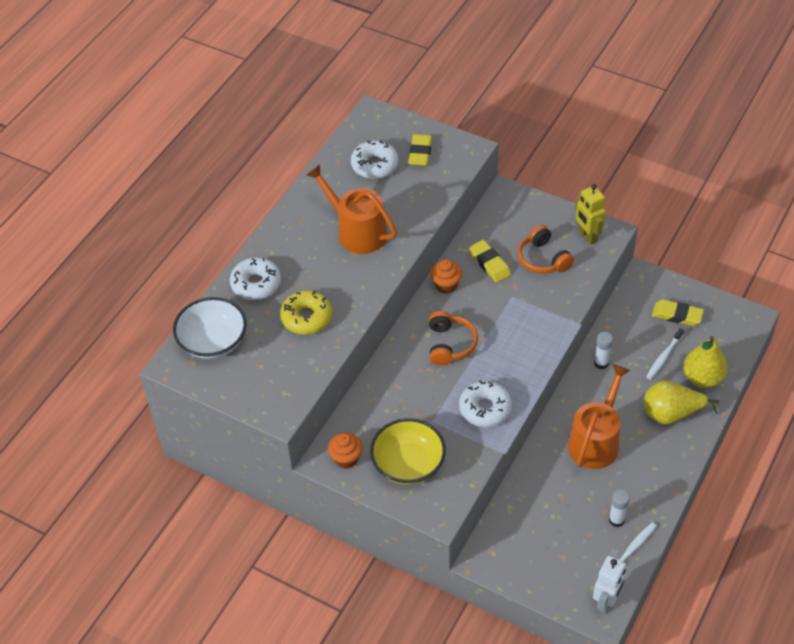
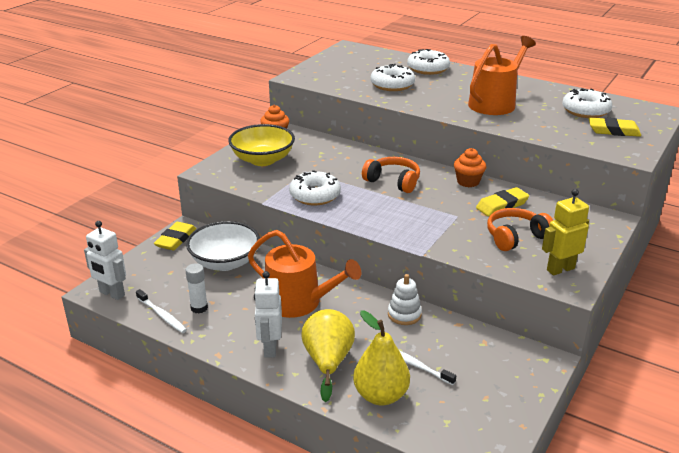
camera: 90 degrees right, 20 degrees down
white bowl [173,297,247,359] -> white bowl moved to [186,221,260,271]
yellow donut [280,290,333,335] -> white donut [370,64,415,91]
orange headphones [429,311,478,366] -> orange headphones turned 150 degrees counterclockwise [362,157,420,193]
white glue stick [594,332,613,369] -> white stacking toy [388,274,422,325]
yellow eraser [652,299,704,326] -> yellow eraser moved to [154,222,197,250]
none -> white robot [254,271,282,358]

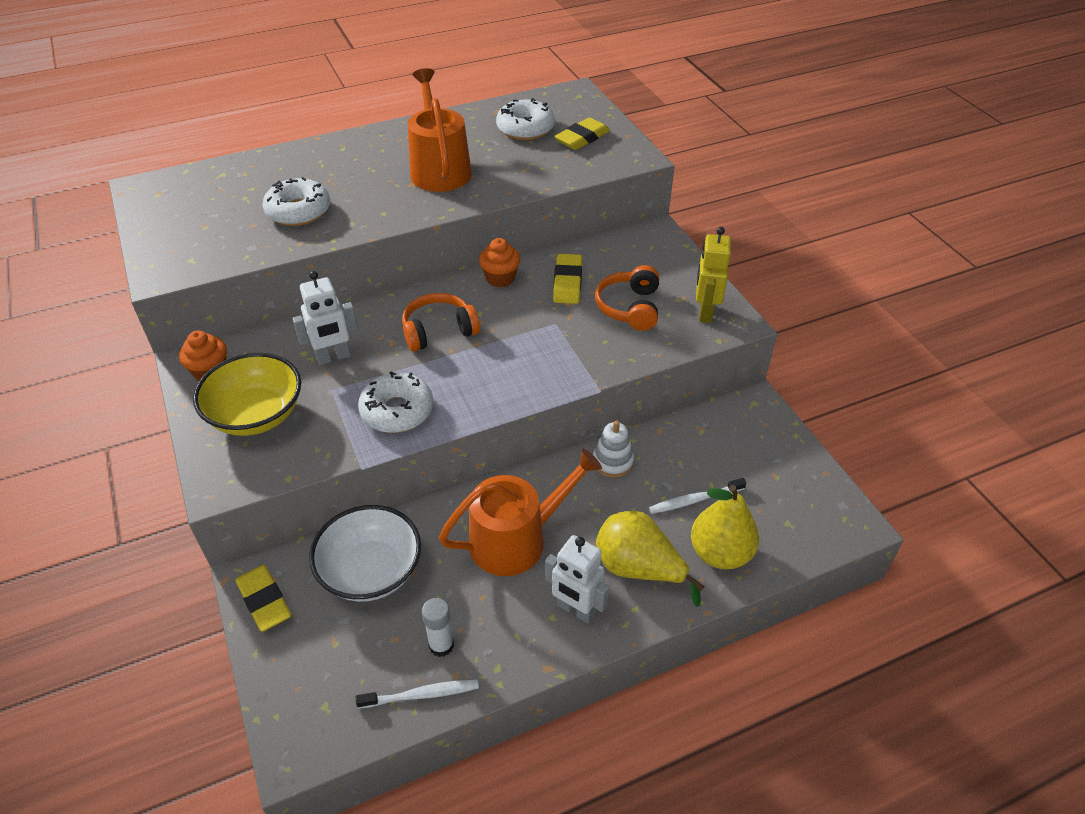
camera: 55 degrees left, 15 degrees up
white robot [84,221,126,300] -> white robot moved to [292,271,358,365]
white donut [407,49,450,75] -> none

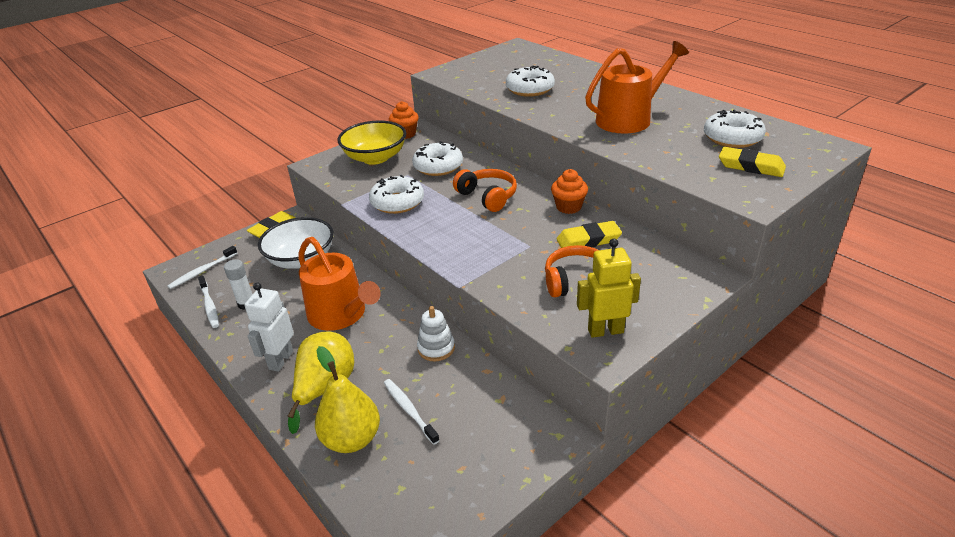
camera: 75 degrees right, 10 degrees down
white robot [292,271,358,365] -> white donut [412,141,463,176]
none -> white toothbrush [167,246,238,289]

